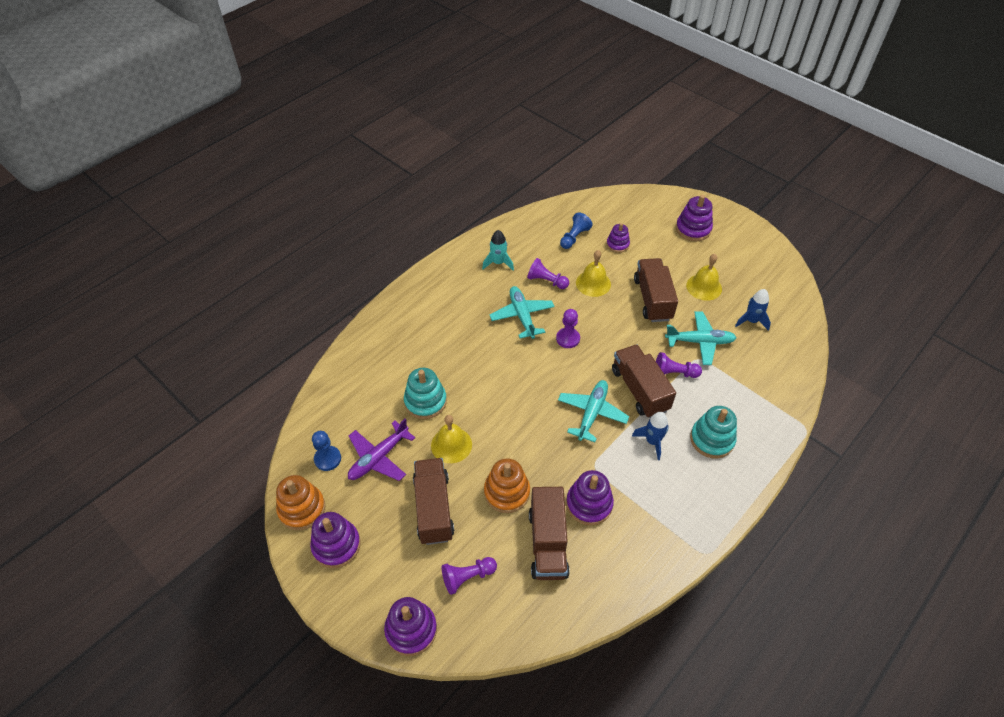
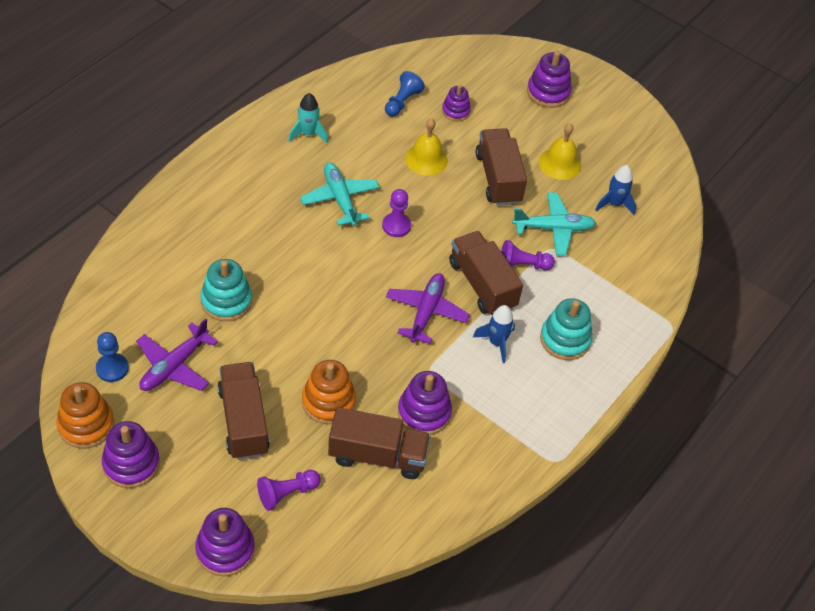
camera: 10 degrees left, 0 degrees up
yellow bell [431,415,472,463] -> none
purple pawn [527,258,569,289] -> none
brown truck [529,487,570,580] -> brown truck turned 75 degrees counterclockwise [328,407,431,479]
turquoise plane [558,380,629,442] -> purple plane [386,273,470,344]

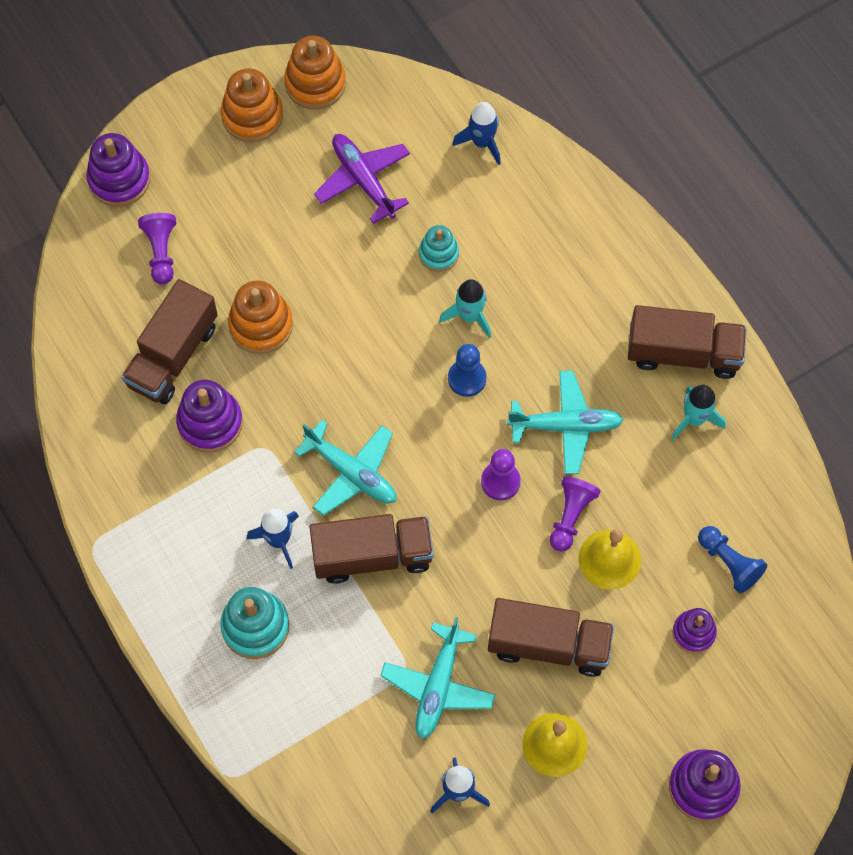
camera: 115 degrees right, 15 degrees up
blue pawn [96,332,129,382] -> blue pawn moved to [448,344,487,397]
purple stacking toy [102,421,160,488] -> orange stacking toy [221,68,283,142]
turquoise stacking toy [200,259,252,321] -> turquoise stacking toy [419,225,459,272], size x0.64
brown truck [217,362,270,460] -> brown truck moved to [628,305,747,379]
purple plane [386,273,470,344] -> turquoise plane [294,420,396,516]
purple pawn [501,240,555,270] -> purple pawn moved to [550,477,601,552]
none -> turquoise rocket [439,279,491,338]
none -> blue rocket [453,102,501,165]

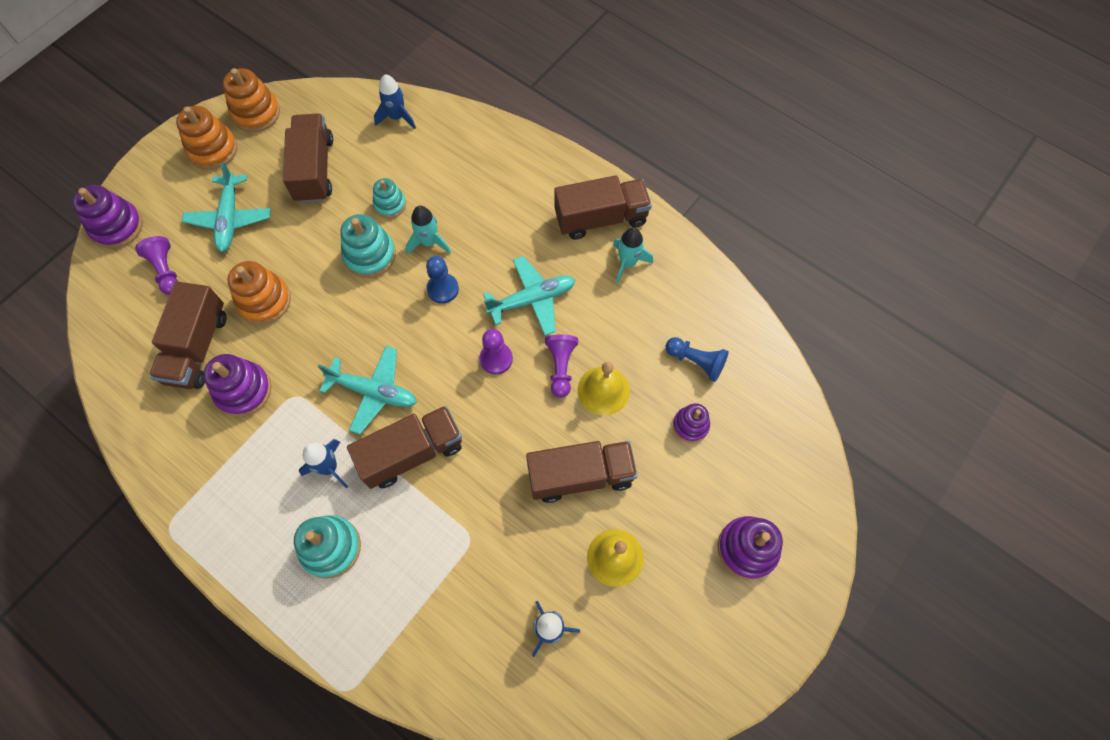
camera: 20 degrees left, 0 degrees up
purple plane [314,134,410,224] -> brown truck [283,113,333,203]
turquoise plane [380,617,495,739] -> turquoise plane moved to [182,162,271,252]
none -> turquoise stacking toy [340,214,396,278]

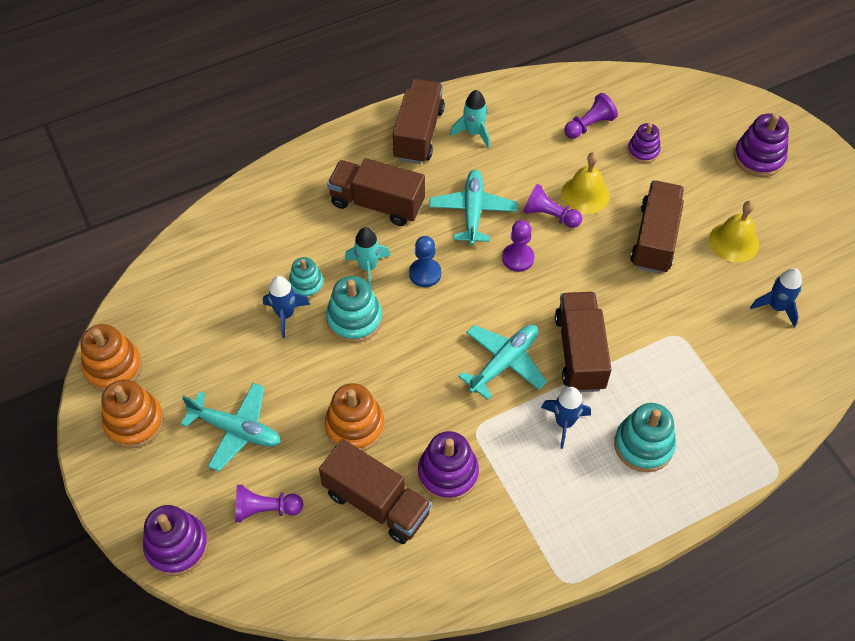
camera: 65 degrees left, 10 degrees down
brown truck [283,113,333,203] -> brown truck moved to [327,158,425,226]
blue rocket [374,74,416,129] -> blue rocket moved to [263,276,310,338]
blue pawn [665,337,729,382] -> purple pawn [564,93,618,139]

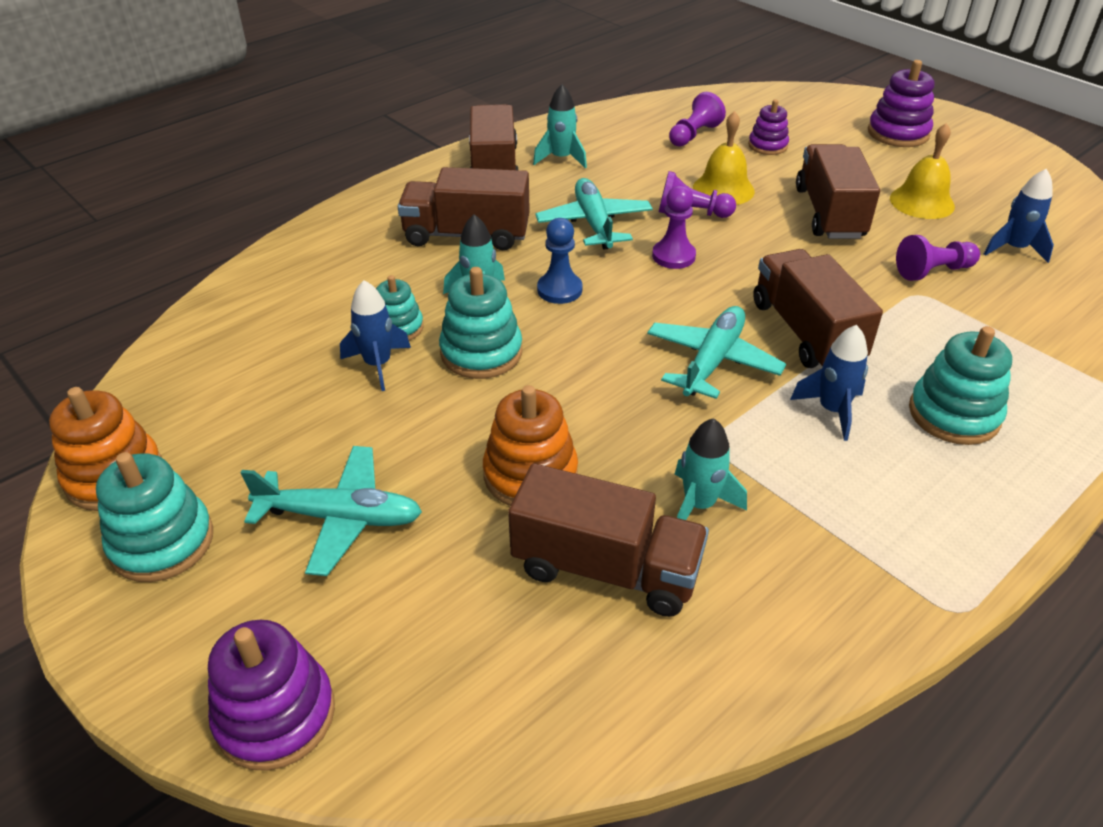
camera: 15 degrees left, 15 degrees down
orange stacking toy [101,379,164,448] -> turquoise stacking toy [96,452,213,582]
purple pawn [235,485,303,522] -> purple pawn moved to [896,235,980,281]
purple stacking toy [418,431,479,501] -> turquoise rocket [675,418,747,520]

